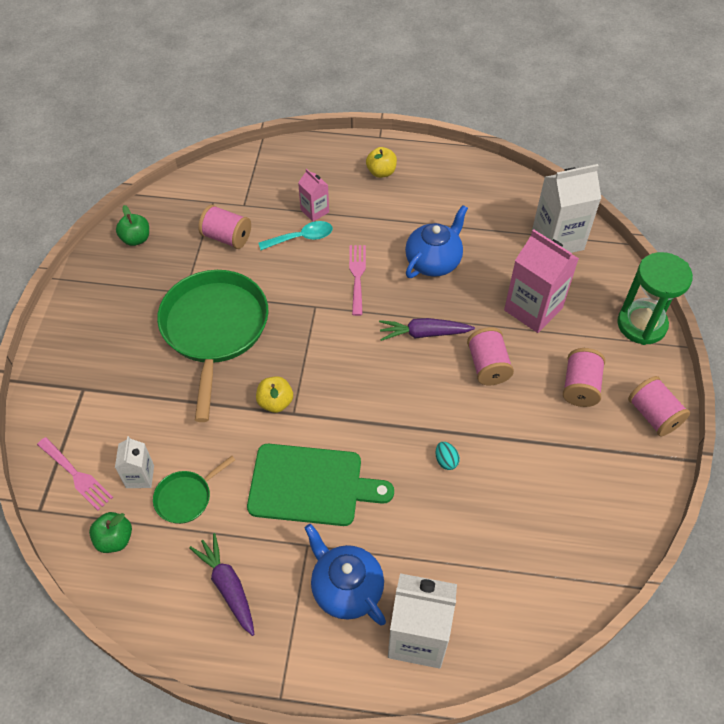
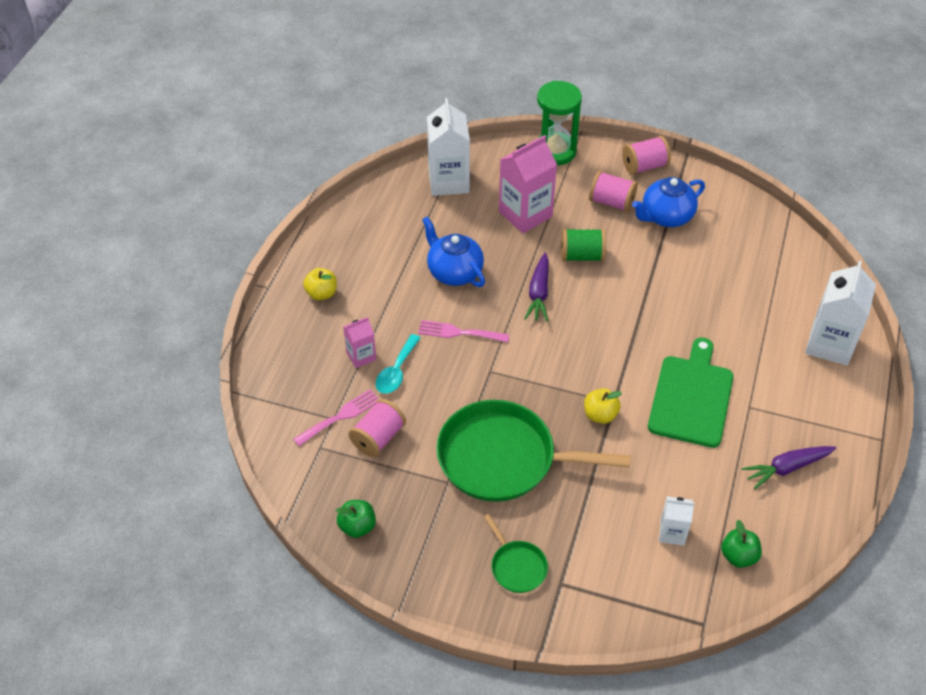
camera: 80 degrees left, 5 degrees down
pink fork [37,437,113,510] -> pink fork moved to [293,389,379,446]
green pan [153,456,235,524] -> green pan moved to [484,514,548,593]
turquoise spoon [258,221,333,250] -> turquoise spoon turned 150 degrees counterclockwise [375,334,421,394]
blue teapot [305,524,386,626] -> blue teapot moved to [632,177,705,227]
turquoise egg [436,442,460,470] -> none
pink spool [467,327,514,385] -> green spool [561,229,606,262]

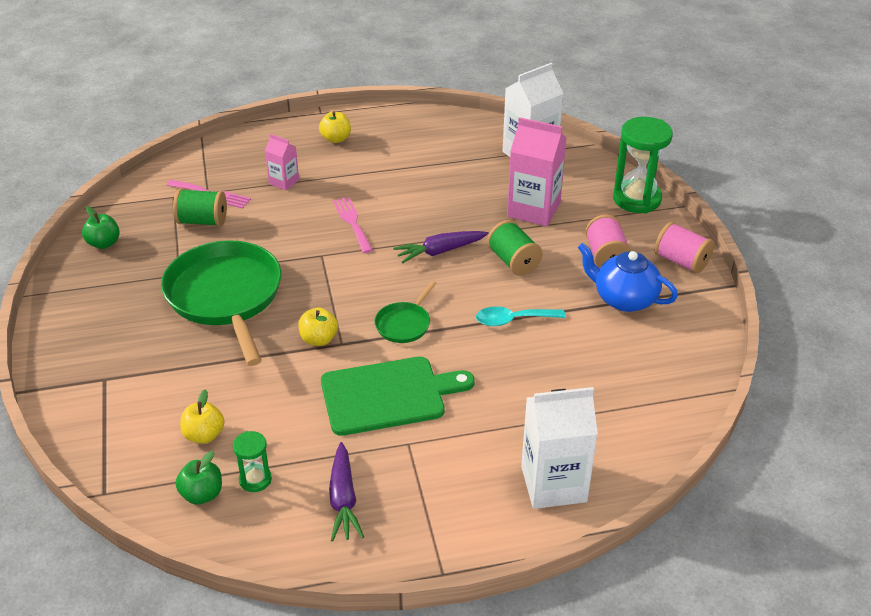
camera: 60 degrees right, 10 degrees down
pink spool [349,399,406,457] -> green spool [173,189,227,227]
turquoise spoon [375,334,421,394] -> turquoise spoon moved to [476,307,565,326]
blue teapot [422,217,485,287] -> none
green pan [484,514,548,593] -> green pan moved to [374,281,437,343]
white carton [659,497,694,546] -> yellow apple [180,389,224,444]
purple carrot [742,446,836,489] -> purple carrot turned 135 degrees counterclockwise [329,442,364,541]
none -> green hourglass [233,431,272,492]

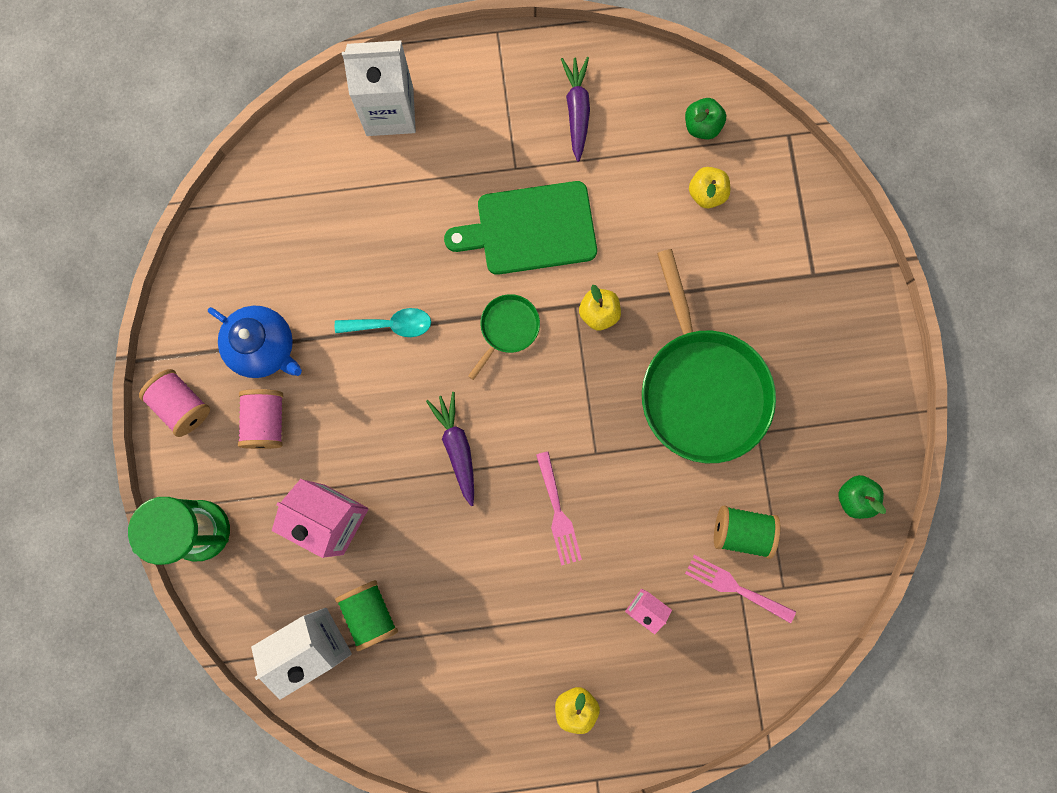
camera: 175 degrees left, 40 degrees up
green hourglass [233,431,272,492] -> none
purple carrot [393,231,488,263] -> purple carrot turned 90 degrees counterclockwise [426,392,474,506]
green spool [487,220,543,276] -> green spool moved to [335,580,398,651]

